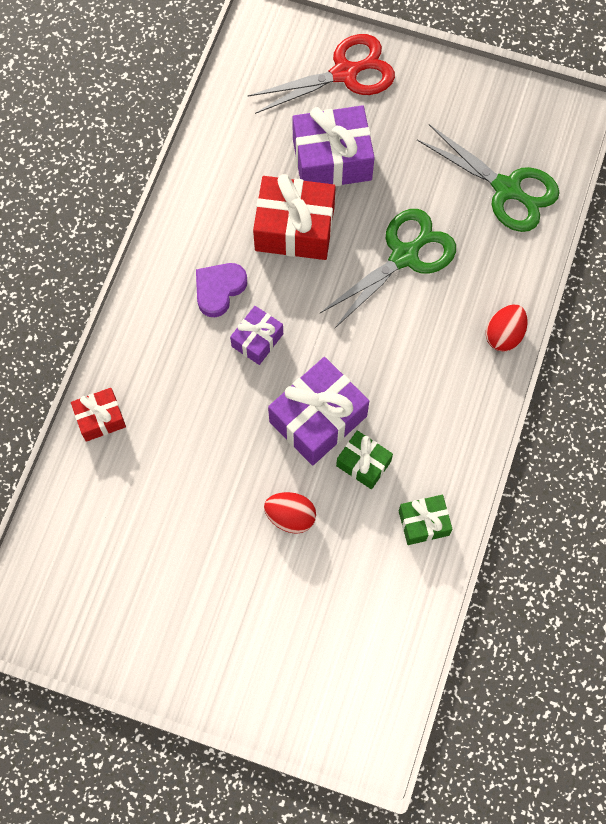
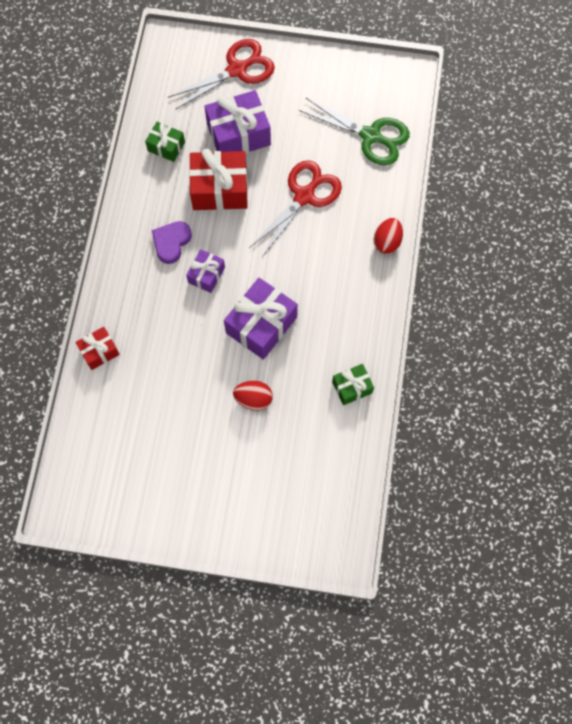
camera: 10 degrees left, 0 degrees up
green scissors [320,209,456,329] -> red scissors [249,160,342,257]
green gift [336,430,393,489] -> green gift moved to [145,122,185,162]

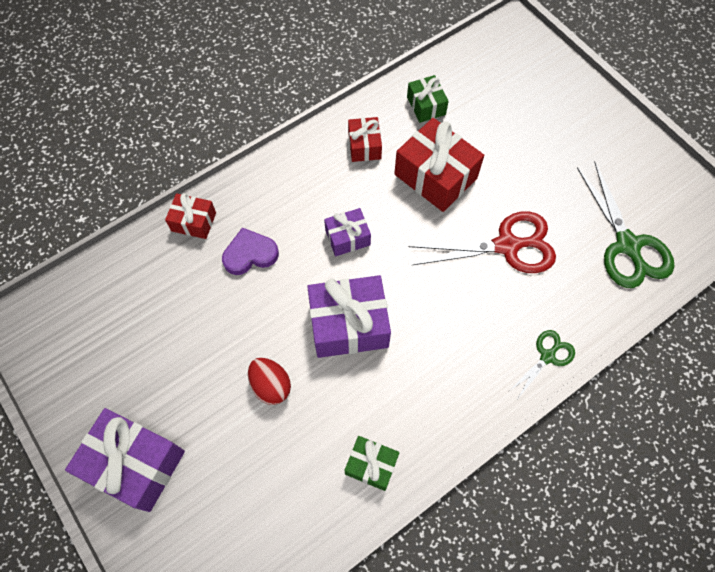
camera: 45 degrees right, 5 degrees down
purple heart [152,221,192,264] -> purple heart moved to [222,228,279,275]
red scissors [168,39,275,109] -> none
purple gift [205,90,271,154] -> purple gift moved to [65,408,185,512]
red egg [373,218,403,254] -> green scissors [508,330,575,398]
none -> red gift [348,117,382,162]

